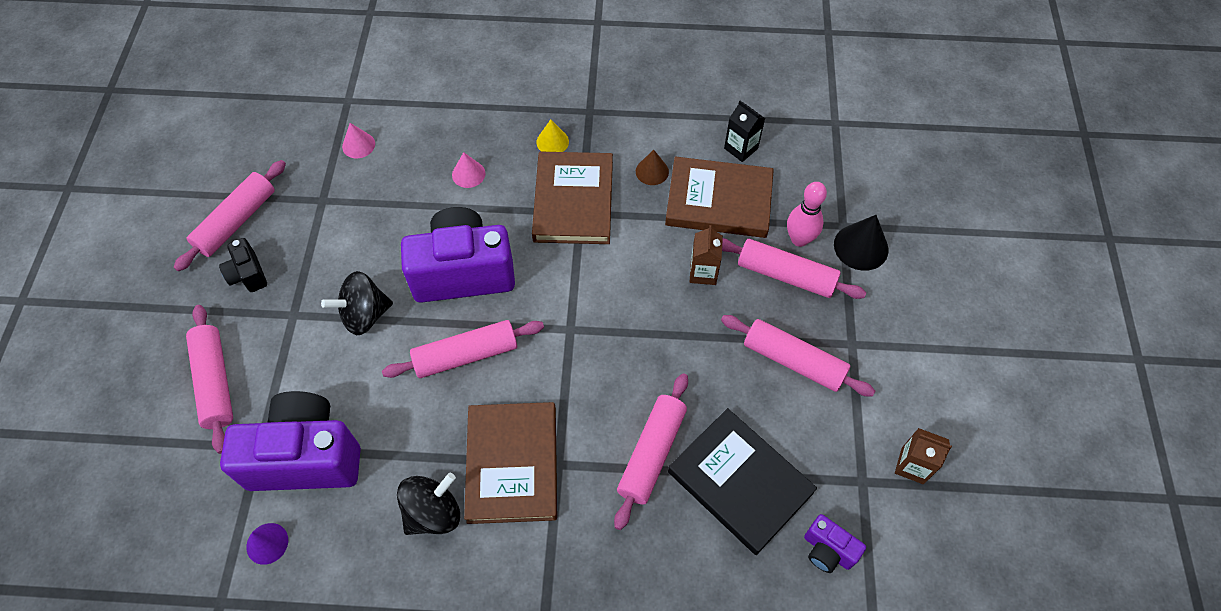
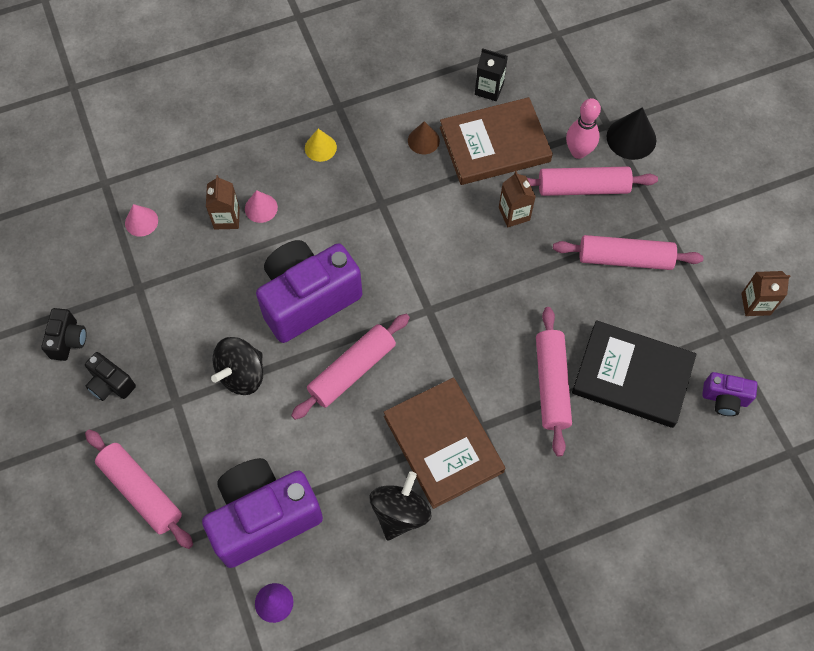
camera: 25 degrees left, 5 degrees up
pink rolling pin [174,160,286,271] -> black camera [41,308,86,361]
brown book [532,152,613,244] -> none
none -> brown carton [206,175,240,229]

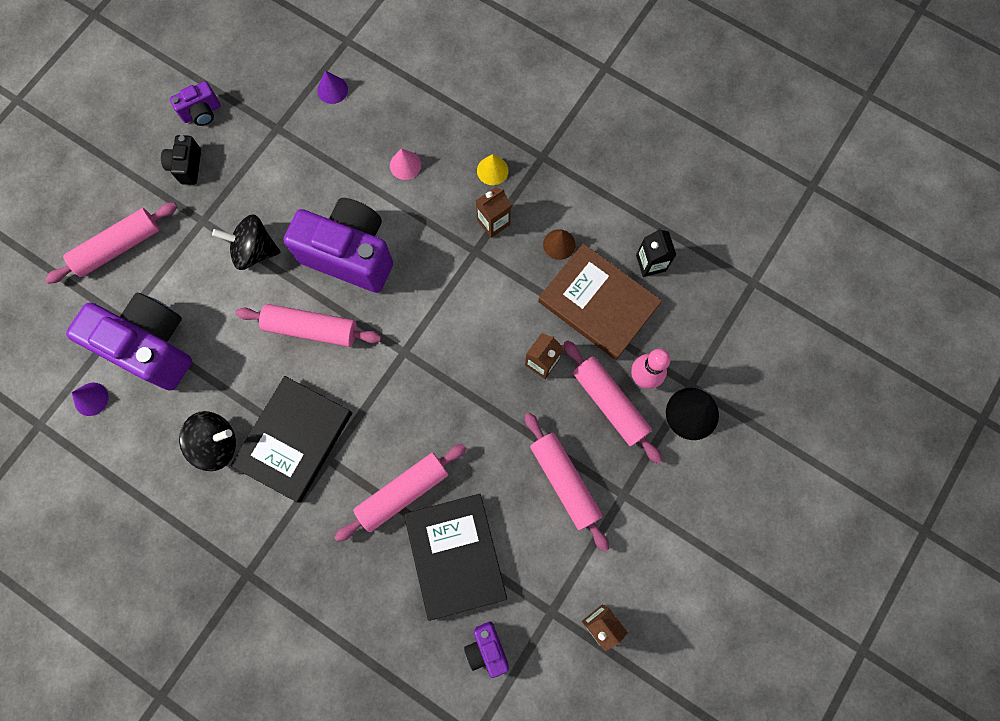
camera: 55 degrees right, 10 degrees up
black camera [41,308,86,361] -> purple camera [170,81,221,126]
pink rolling pin [85,430,193,549] -> pink rolling pin turned 45 degrees clockwise [45,202,177,284]
pink cone [125,204,158,237] -> purple cone [317,70,348,104]
brown carton [206,175,240,229] -> brown carton moved to [476,187,511,238]
brown book [384,378,505,509] -> black book [230,376,352,503]

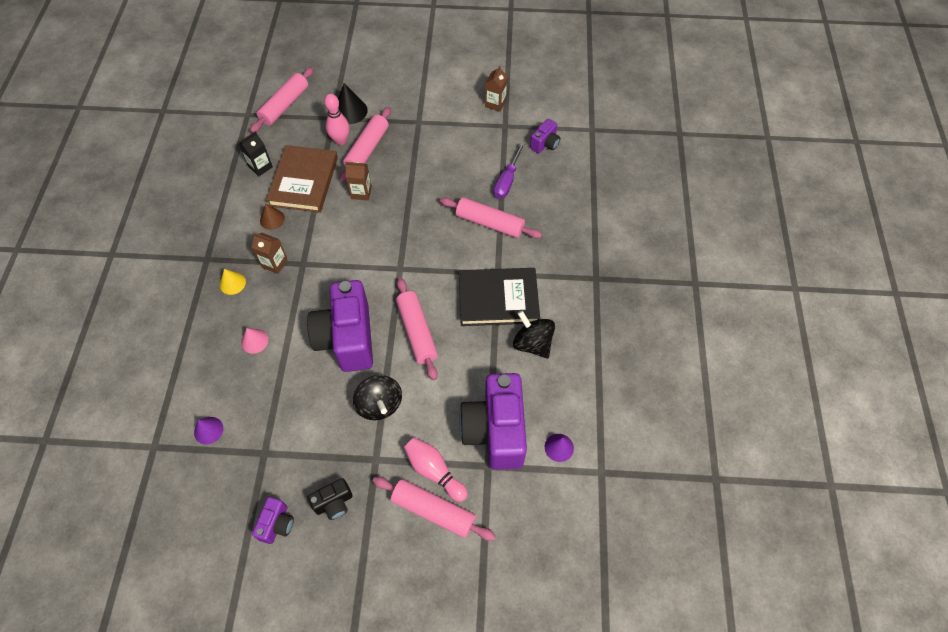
camera: 120 degrees left, 15 degrees down
purple camera [170,81,221,126] -> purple camera turned 75 degrees clockwise [252,497,294,544]
black book [404,494,507,621] -> purple screwdriver [494,142,525,199]
pink rolling pin [525,412,609,552] -> pink rolling pin moved to [250,67,314,133]
none -> pink bowling pin [404,438,468,502]

